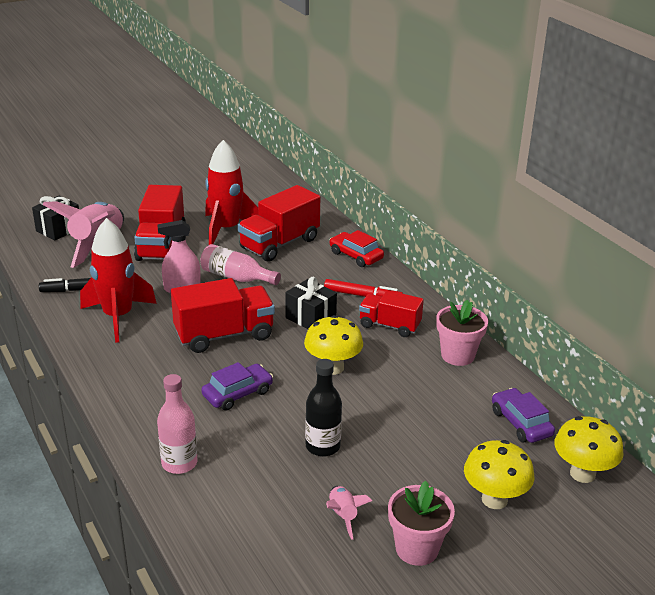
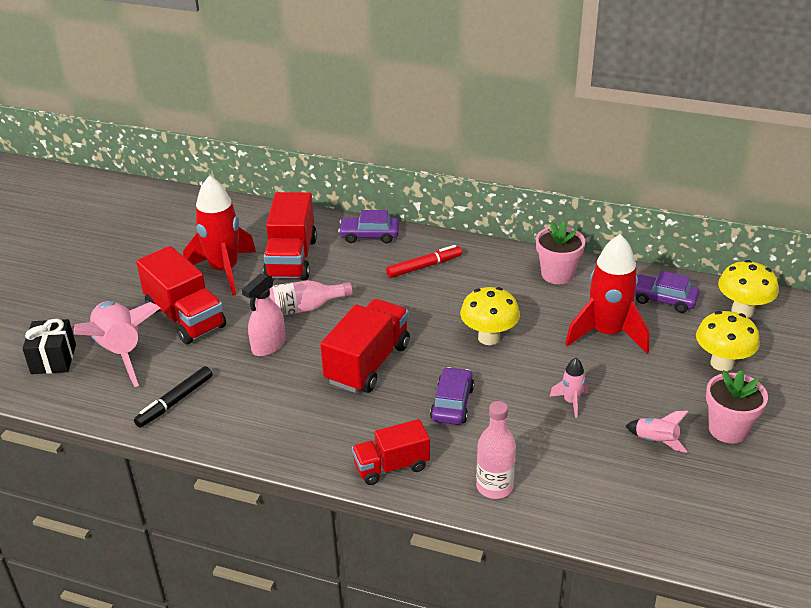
camera: 40 degrees left, 5 degrees up
red rocket [80,218,157,343] -> red rocket moved to [565,234,649,353]
black gift [285,277,337,329] -> none
black bottle [305,359,342,457] -> pink rocket [549,358,589,418]
red car [329,230,384,267] -> purple car [338,210,399,243]
red truck [359,290,424,337] -> red truck moved to [352,419,430,485]

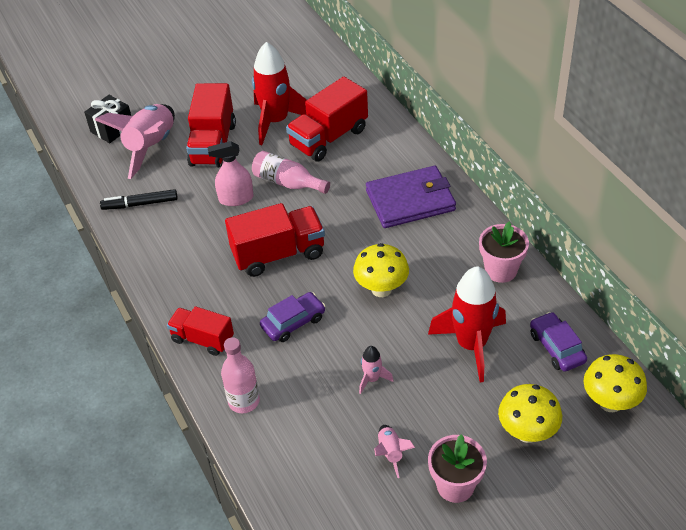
camera: 45 degrees right, 10 degrees up
purple car [338,210,399,243] -> none
red marker [386,245,462,278] -> purple wallet [366,166,456,228]

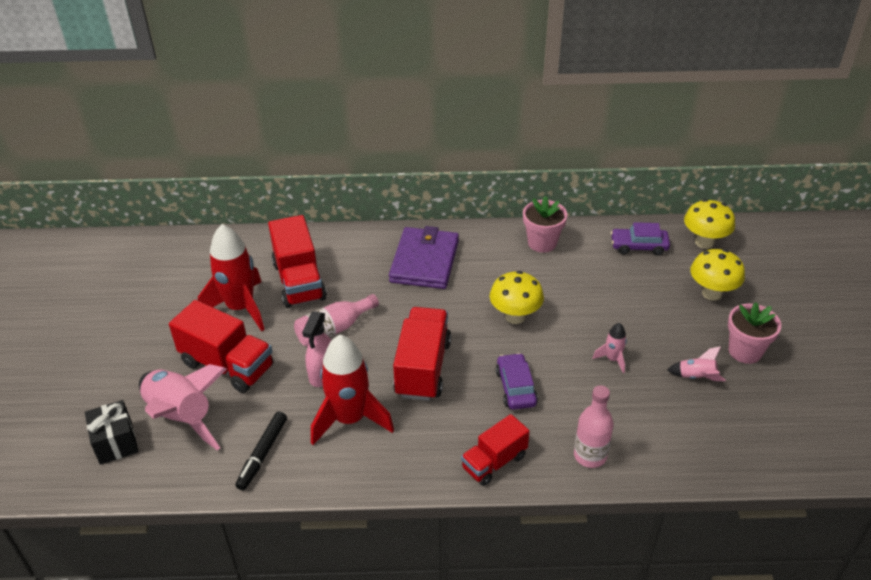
camera: 65 degrees left, 5 degrees down
red rocket [428,266,506,383] -> red rocket moved to [311,335,394,445]

